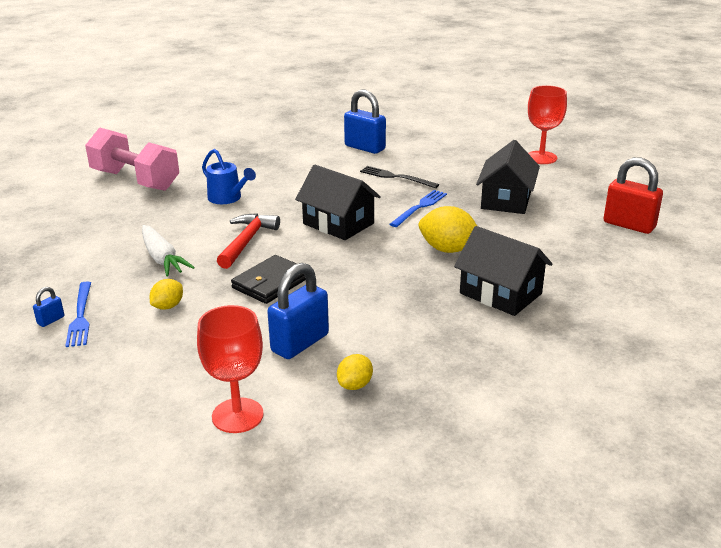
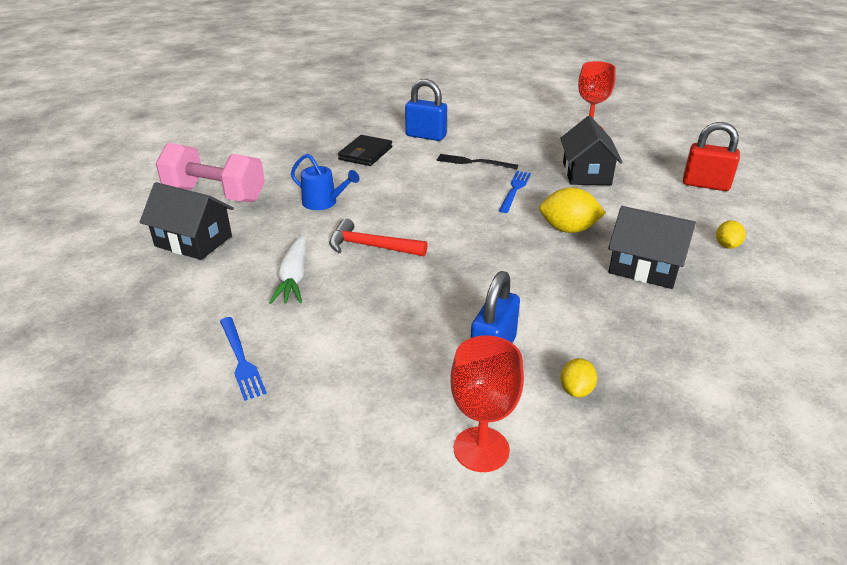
camera: 15 degrees left, 5 degrees up
blue padlock [33,287,64,327] -> none
white carrot [142,225,195,276] -> white carrot turned 45 degrees clockwise [269,235,306,304]
yellow lemon [150,279,183,310] -> yellow lemon moved to [716,220,746,249]
red hammer [217,213,280,269] -> red hammer turned 75 degrees counterclockwise [330,218,427,257]
black wallet [231,255,306,304] -> black wallet moved to [338,135,392,166]
black house [295,165,381,240] -> black house moved to [140,182,234,260]

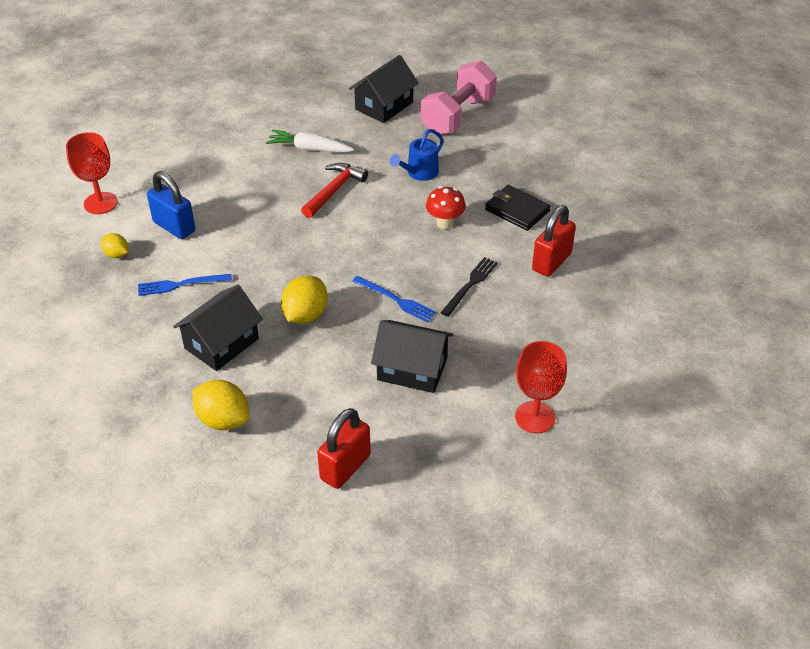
camera: 105 degrees right, 10 degrees up
blue fork [220,317,267,401] -> blue fork moved to [138,274,232,296]
blue padlock [405,79,447,141] -> red padlock [532,205,576,277]
yellow lemon [716,220,746,249] -> yellow lemon [192,380,249,430], size x1.73
none -> red mushroom [426,186,466,229]

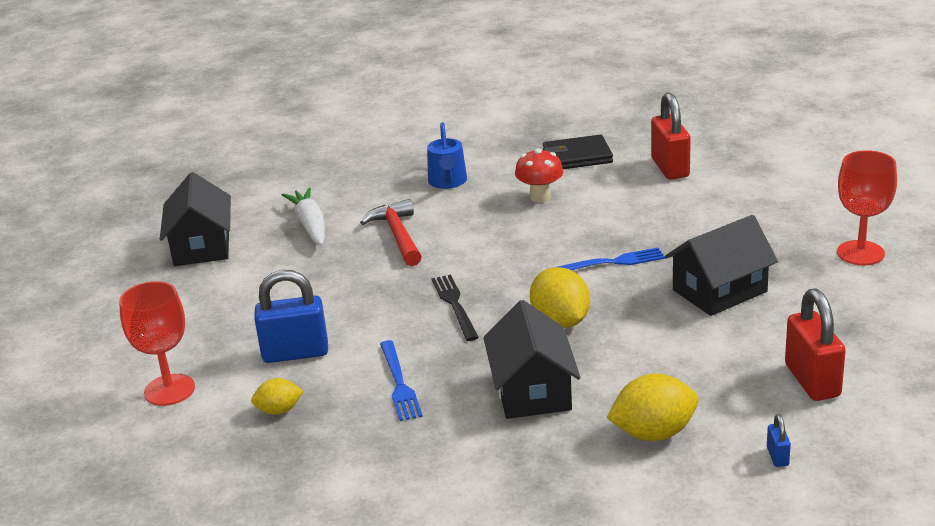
camera: 45 degrees left, 15 degrees down
blue fork [138,274,232,296] -> blue fork turned 45 degrees counterclockwise [380,340,423,421]
white carrot [266,130,354,153] -> white carrot turned 105 degrees clockwise [282,188,325,246]
black house [349,55,419,123] -> black house moved to [160,172,231,266]
pink dumbbell [421,61,497,135] -> none
black fork [441,257,498,317] -> black fork moved to [431,275,479,341]
none -> blue padlock [767,414,791,467]

